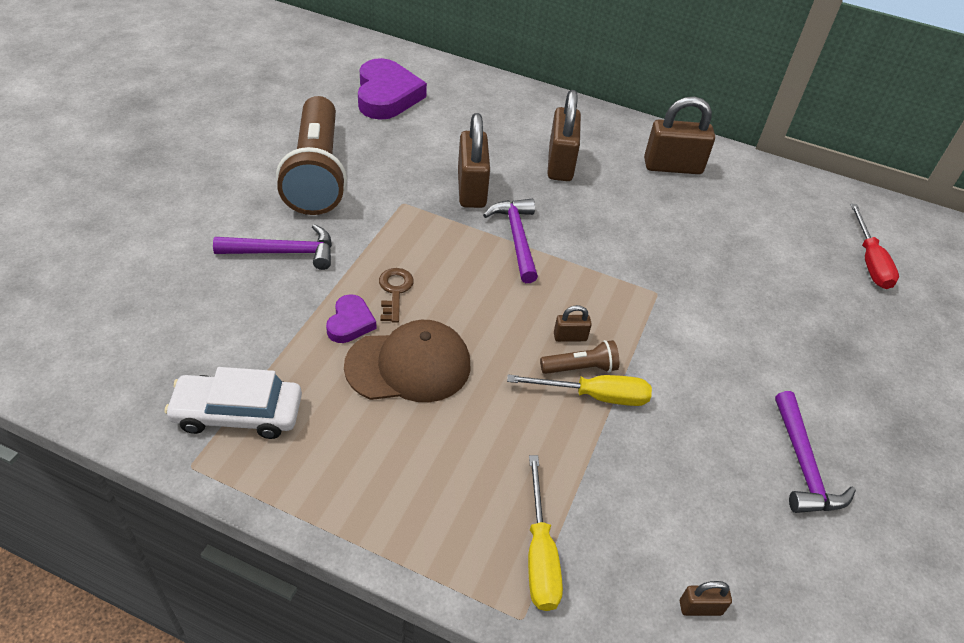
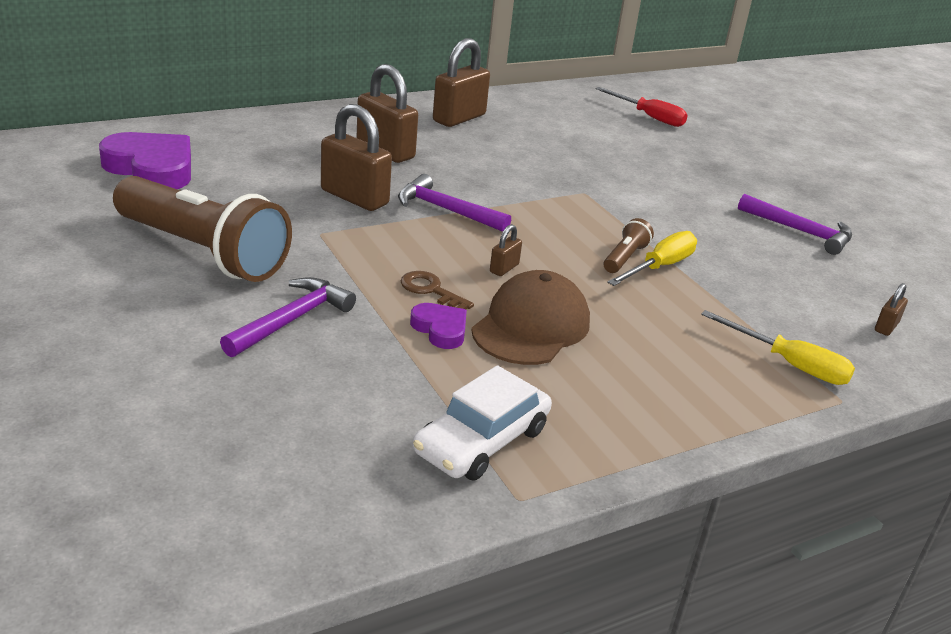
camera: 50 degrees left, 15 degrees down
brown padlock [554,305,592,342] -> brown padlock moved to [490,224,522,276]

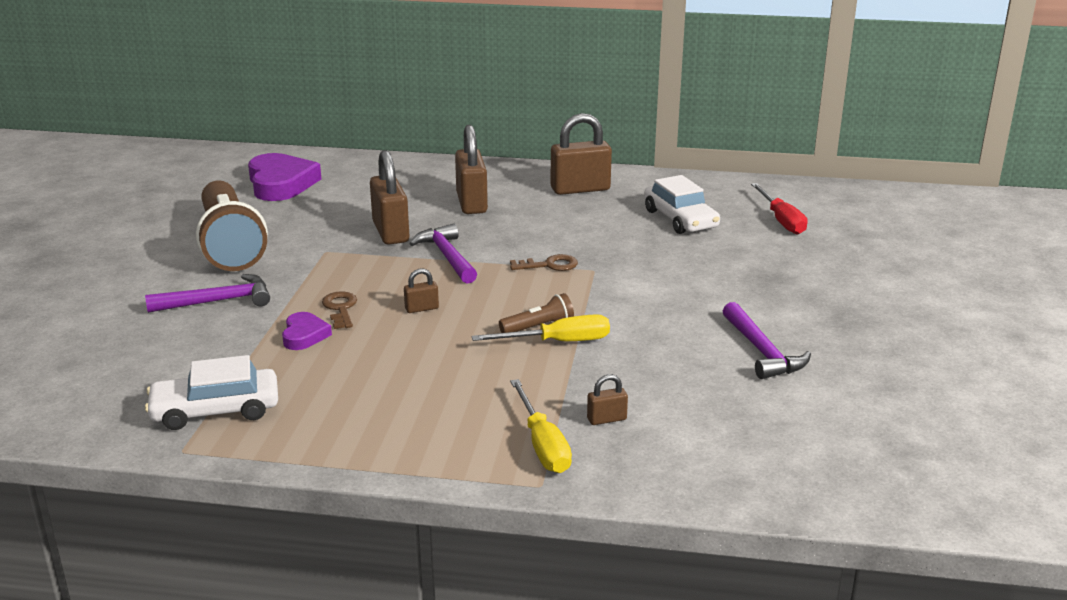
camera: 40 degrees right, 5 degrees down
brown cap [472,270,590,365] -> none
brown padlock [875,283,908,336] -> brown padlock moved to [587,374,628,425]
none -> brown key [510,254,578,271]
none -> white car [644,175,720,234]

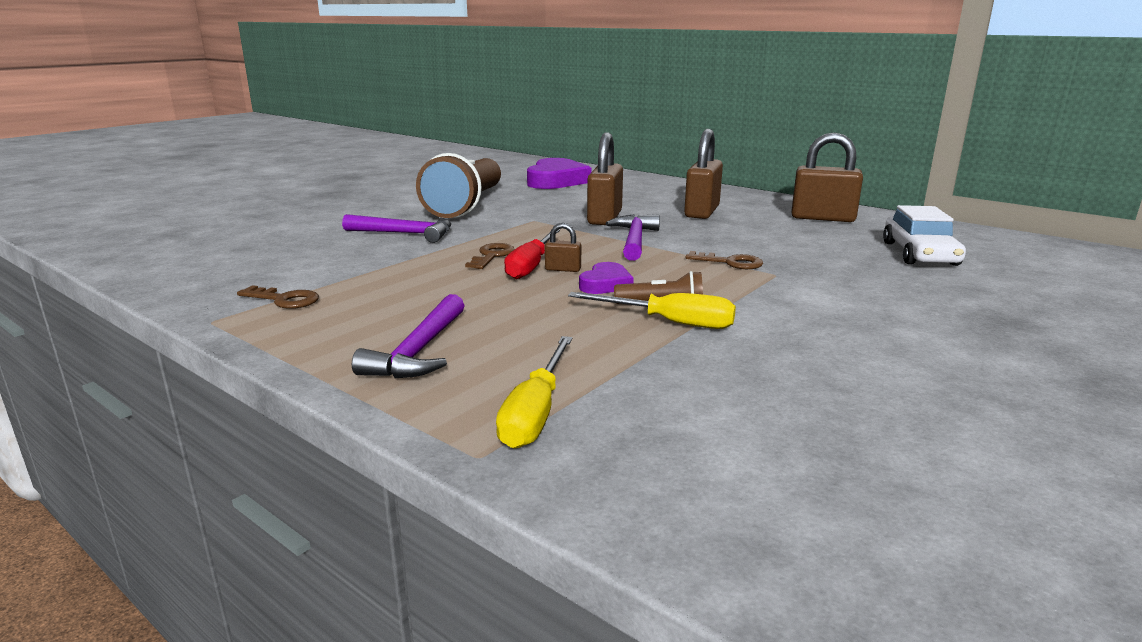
camera: 30 degrees right, 5 degrees down
white car [145,355,278,430] -> brown key [237,285,319,309]
purple heart [282,312,332,350] -> purple heart moved to [579,262,634,294]
brown padlock [587,374,628,425] -> none
purple hammer [723,302,811,379] -> purple hammer moved to [352,294,465,378]
red screwdriver [751,183,808,235] -> red screwdriver moved to [504,229,560,279]

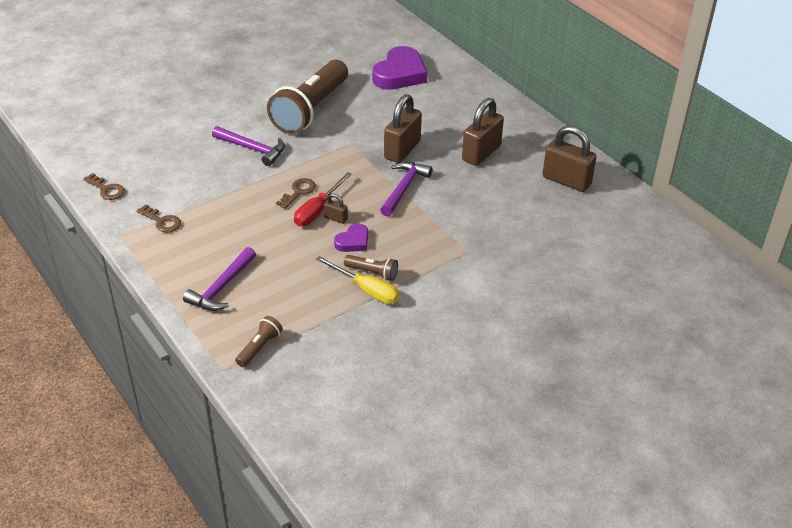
camera: 15 degrees right, 20 degrees up
yellow screwdriver [496,336,573,449] -> brown flashlight [235,316,283,367]
brown key [685,251,763,269] -> brown key moved to [83,173,125,200]
white car [883,205,966,266] -> none

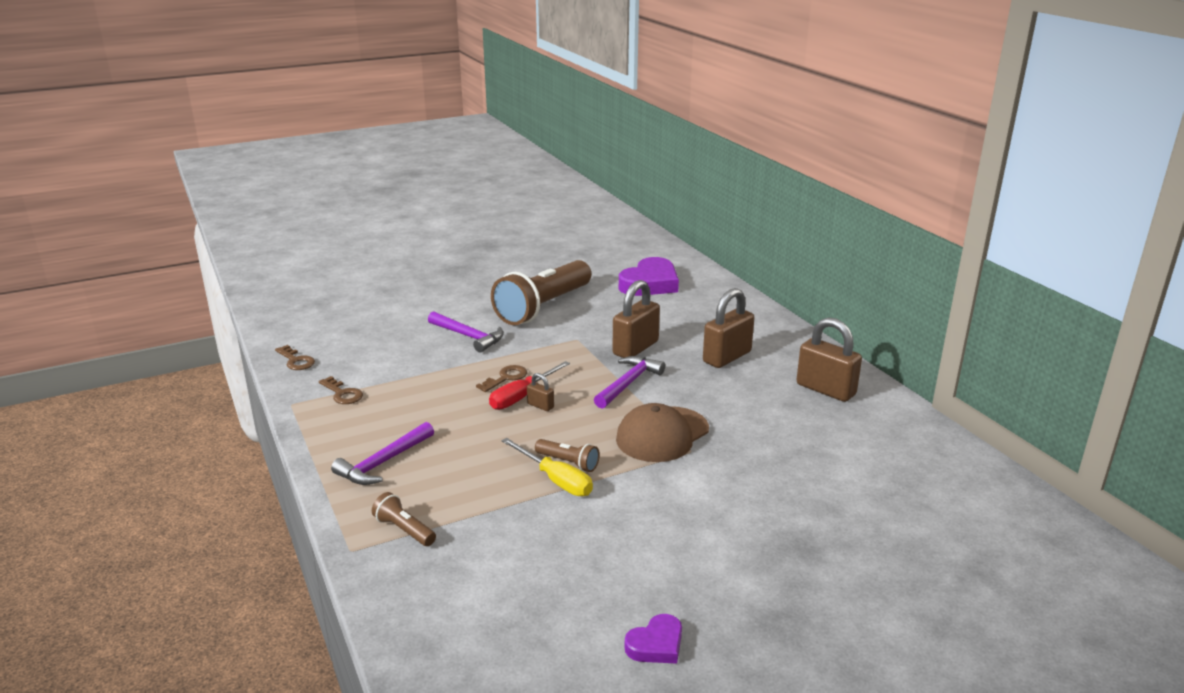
camera: 10 degrees right, 15 degrees down
brown flashlight [235,316,283,367] -> brown flashlight turned 90 degrees counterclockwise [372,492,436,546]
purple heart [334,223,368,252] -> purple heart moved to [625,614,682,664]
none -> brown cap [616,403,709,462]

